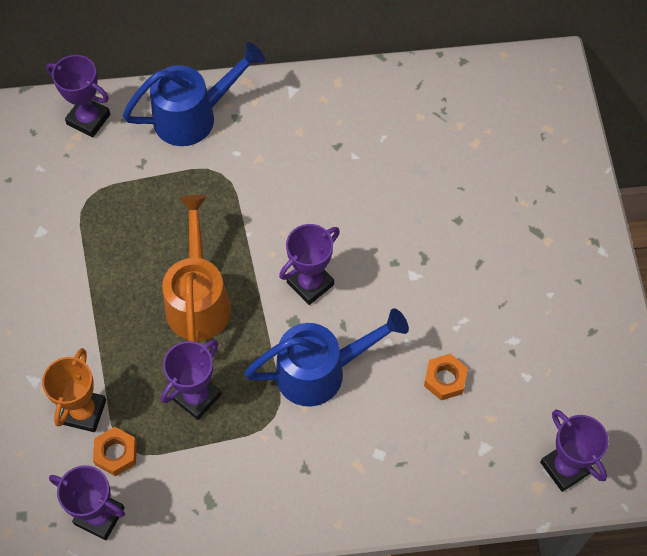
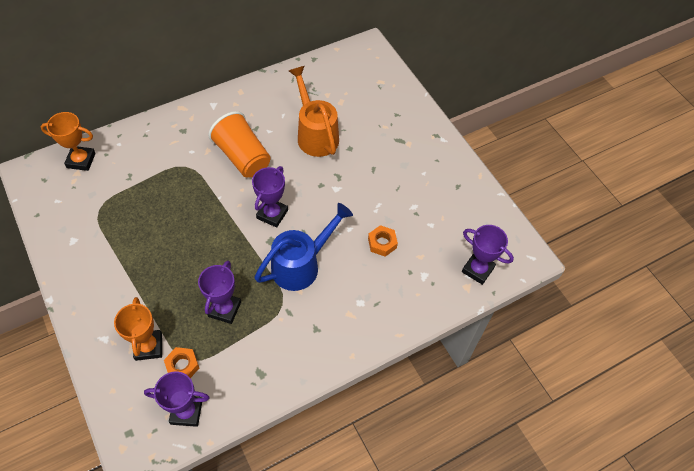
camera: 25 degrees left, 5 degrees down
purple trophy [46,55,110,137] -> orange trophy [41,112,96,171]
blue watering can [122,42,265,146] -> none
orange watering can [162,195,231,343] -> orange watering can moved to [289,66,339,157]
none -> orange cup [208,111,271,177]

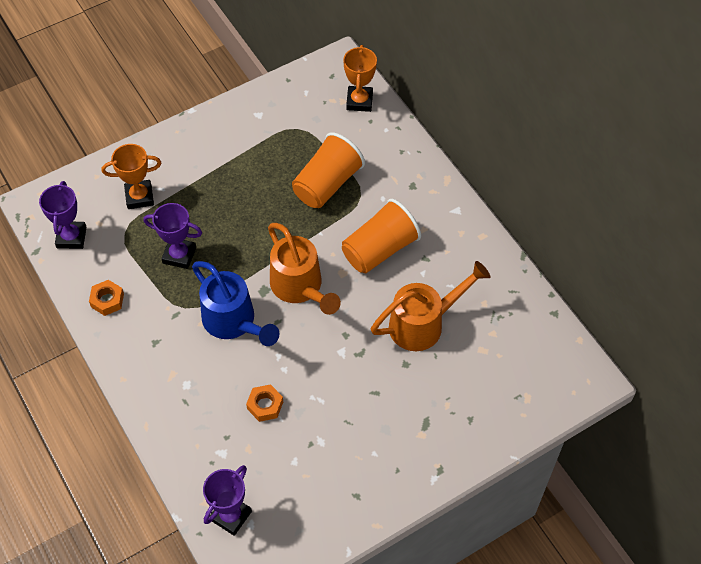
camera: 90 degrees right, 0 degrees up
orange nut [164,347,199,378] -> orange nut moved to [89,280,124,316]
purple trophy [252,166,288,228] -> orange watering can [268,223,341,315]
none -> orange cup [292,132,365,208]

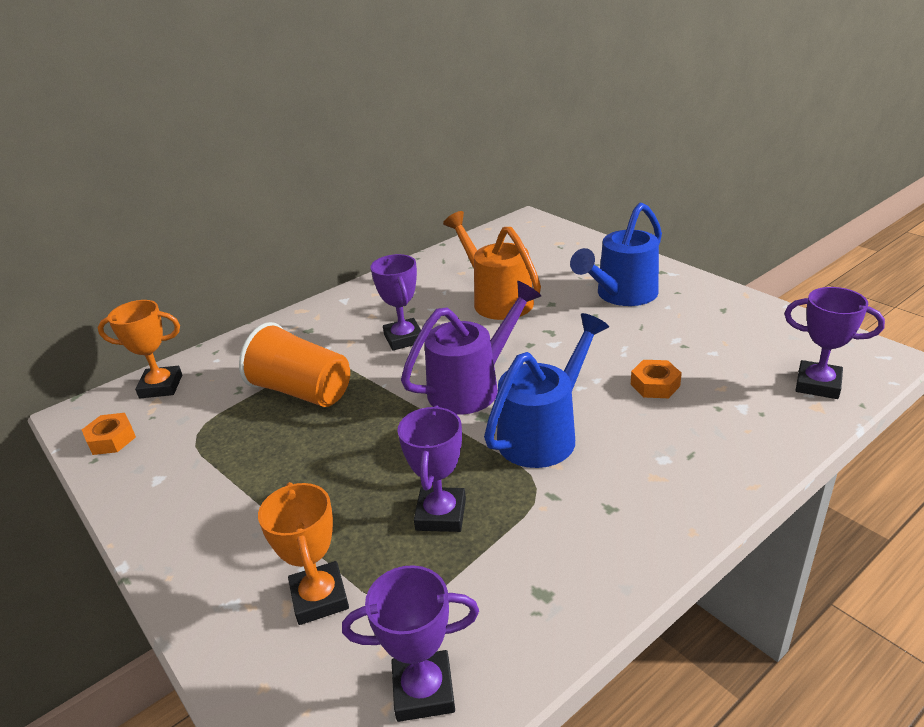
camera: 95 degrees left, 25 degrees down
orange nut [89,280,124,316] -> orange nut moved to [82,413,136,455]
orange watering can [268,223,341,315] -> purple watering can [401,281,541,415]
orange cup [342,199,421,273] -> purple trophy [370,254,421,351]
none -> blue watering can [570,203,662,306]

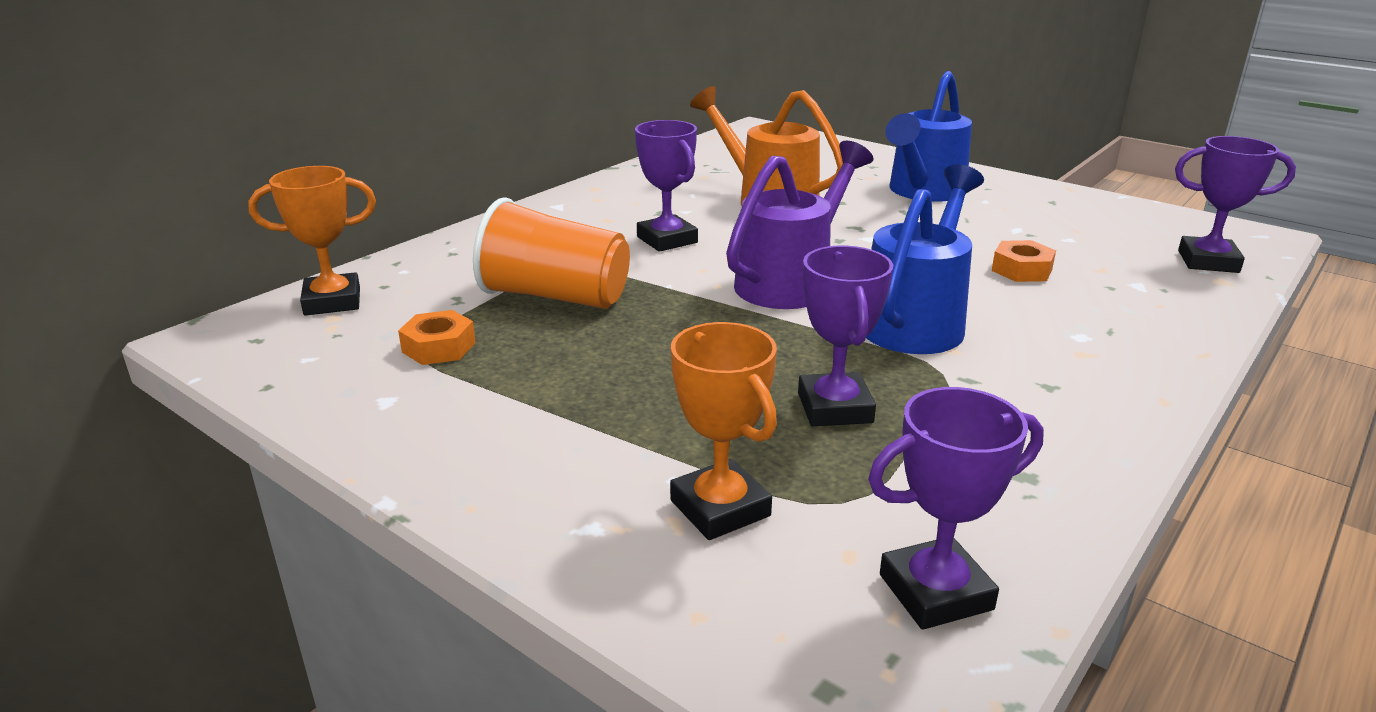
camera: 15 degrees left, 5 degrees down
orange nut [82,413,136,455] -> orange nut moved to [398,310,476,365]

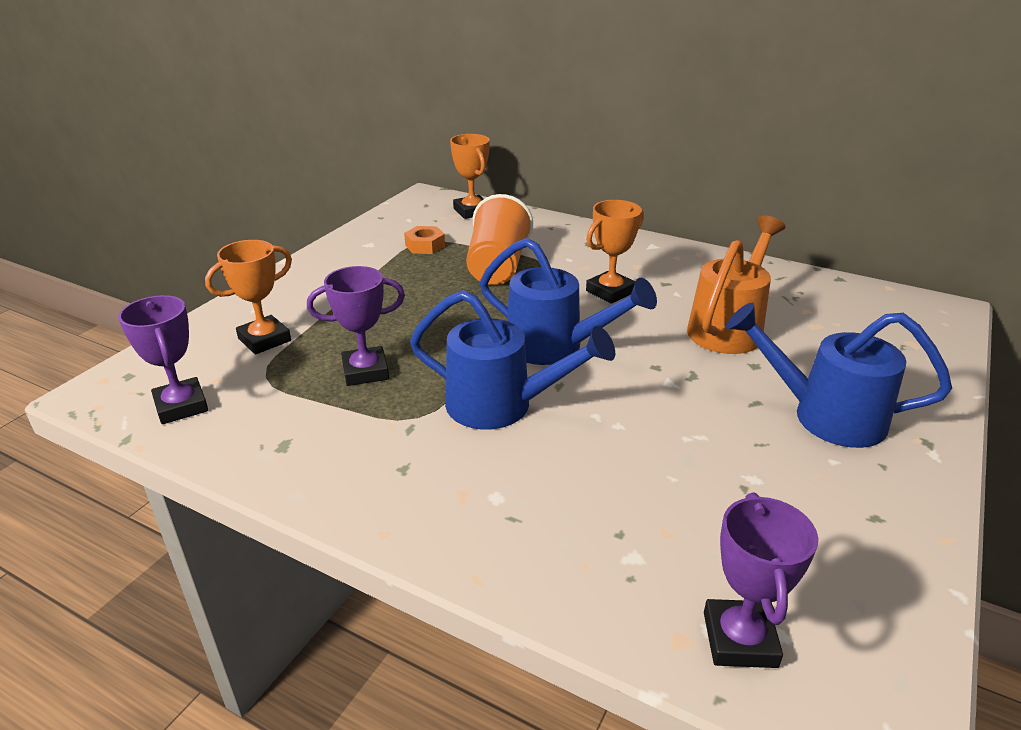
camera: 80 degrees right, 5 degrees up
purple trophy [635,120,698,252] -> orange trophy [586,200,644,304]
purple watering can [726,141,874,309] -> blue watering can [480,238,657,365]
orange nut [992,240,1056,282] -> none

